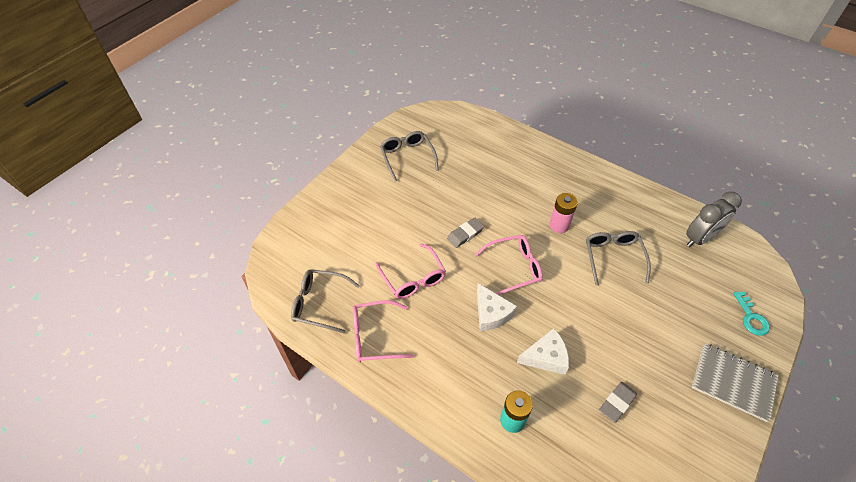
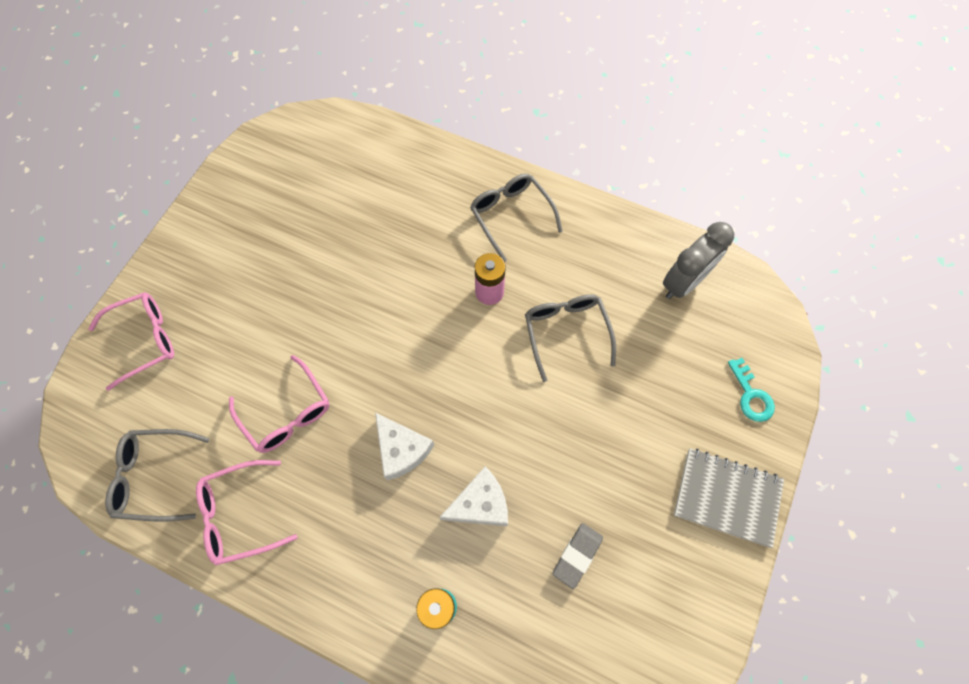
camera: 10 degrees left, 15 degrees up
grey glasses [380,131,439,182] -> grey glasses moved to [470,173,563,262]
grey eraser [447,218,484,248] -> none
pink glasses [475,235,543,295] -> pink glasses moved to [88,292,174,391]

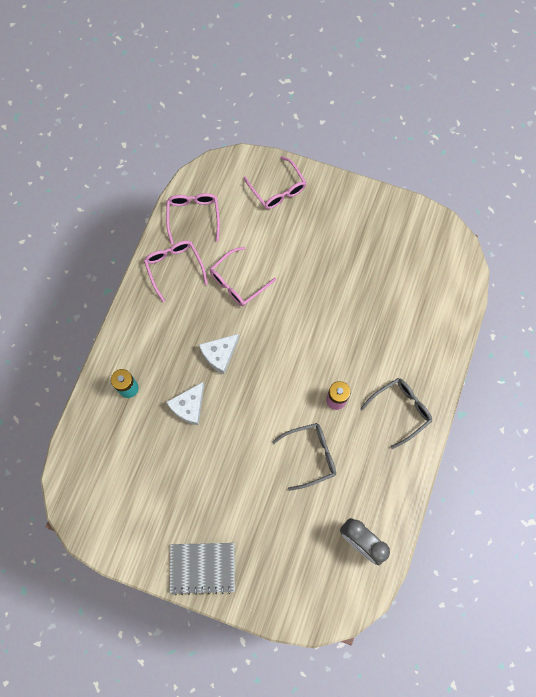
camera: 85 degrees right, 5 degrees up
grey glasses [105,429,209,522] -> pink glasses [166,193,220,244]
white cheese [439,466,508,526] -> white cheese turned 60 degrees clockwise [166,382,204,425]
grey eraser [553,523,603,589] -> none
grey notebook [674,448,784,548] -> grey notebook turned 75 degrees clockwise [170,543,235,595]
turquoise key [728,358,775,422] -> none

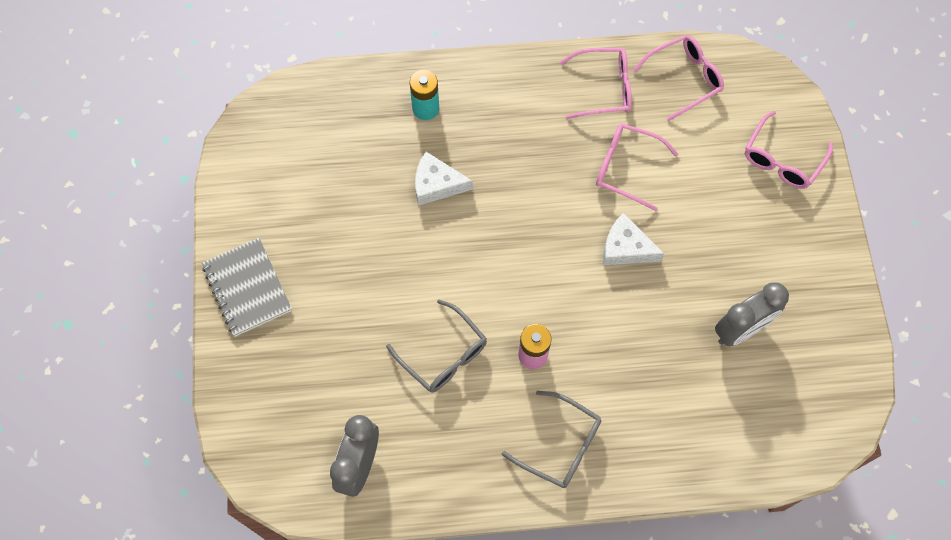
camera: 65 degrees right, 5 degrees down
pink glasses [144,241,208,302] -> pink glasses turned 45 degrees clockwise [560,48,632,119]
white cheese [199,334,239,374] -> white cheese moved to [603,213,664,265]
none -> grey clock [715,282,789,347]

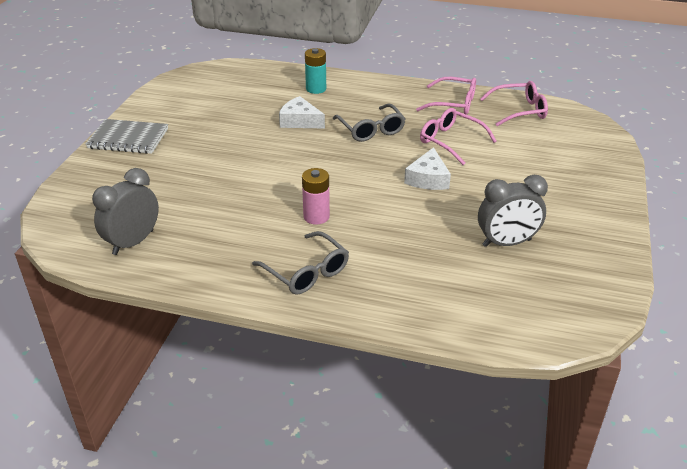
camera: 20 degrees right, 30 degrees down
grey notebook [202,238,292,337] -> grey notebook turned 75 degrees counterclockwise [86,119,168,154]
grey glasses [386,299,487,393] -> grey glasses moved to [333,104,405,142]
white cheese [603,213,664,265] -> white cheese turned 120 degrees counterclockwise [404,147,451,190]
pink glasses [745,111,833,189] -> none

